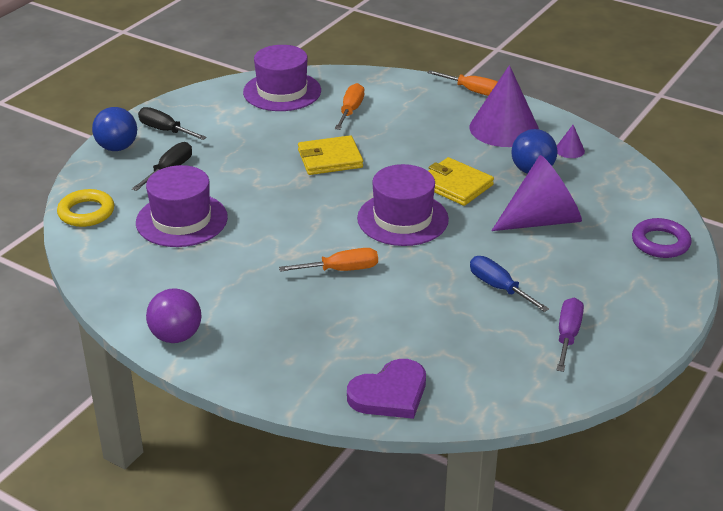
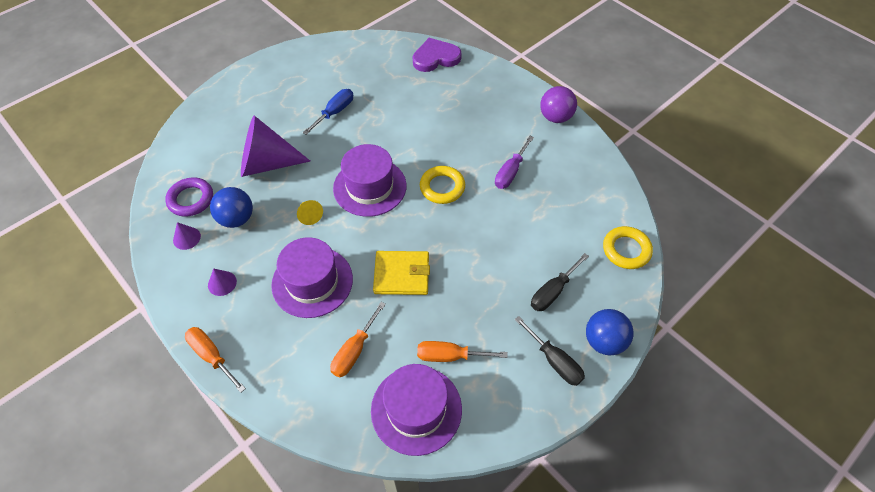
camera: 165 degrees left, 20 degrees up
purple hat [136,165,228,247] -> purple hat moved to [271,237,353,318]
orange screwdriver [279,248,378,272] -> orange screwdriver moved to [417,341,508,362]
yellow wallet [428,157,494,206] -> yellow cone [297,200,323,225]
purple cone [470,65,539,147] -> purple cone [208,268,237,296], size x0.41
blue screwdriver [470,256,549,312] -> blue screwdriver turned 120 degrees counterclockwise [303,89,353,135]
purple screwdriver [557,298,584,372] -> purple screwdriver moved to [495,136,534,189]
purple ring [632,218,692,258] -> purple ring moved to [165,177,213,216]
none -> yellow ring [420,166,465,204]

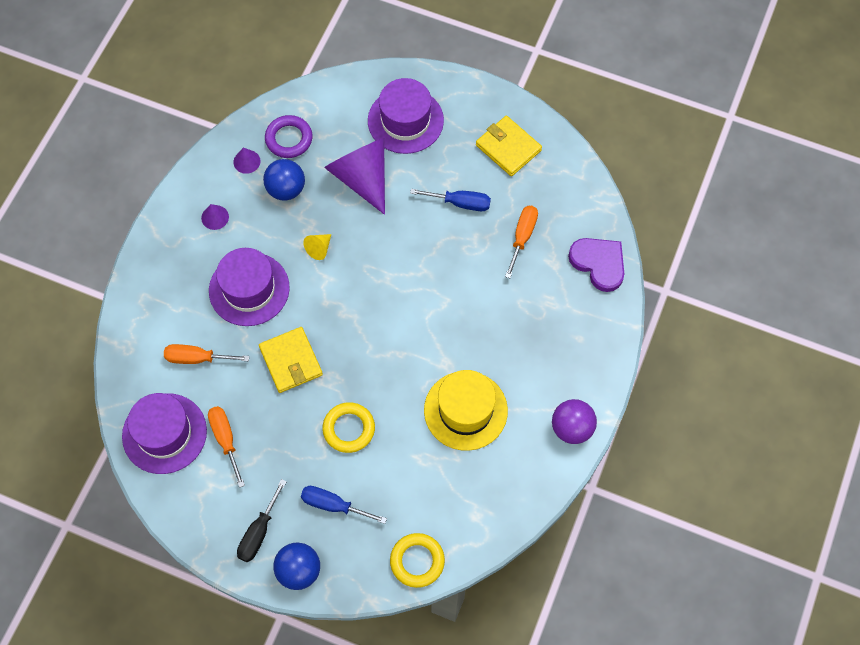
camera: 65 degrees right, 10 degrees up
orange screwdriver [185,327,246,393] -> orange screwdriver moved to [505,206,538,278]
purple hat [333,144,407,217] -> purple hat moved to [368,78,444,154]
yellow ring [420,166,465,204] -> yellow ring moved to [322,402,375,453]
purple screwdriver [495,136,534,189] -> yellow hat [424,370,508,451]
black screwdriver [531,253,589,311] -> blue screwdriver [301,486,387,524]
none -> yellow wallet [476,116,542,176]

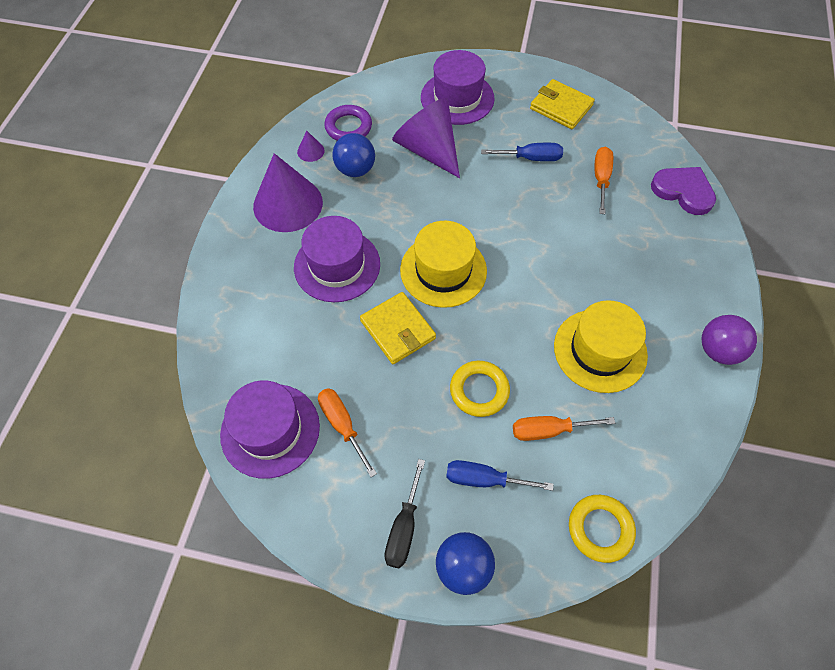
camera: 10 degrees left, 5 degrees down
orange screwdriver [164,344,249,364] -> orange screwdriver moved to [513,416,615,441]
purple cone [201,204,229,230] -> purple cone [253,153,323,232], size x2.42
yellow cone [303,234,331,260] -> none
none -> yellow hat [400,221,487,308]

